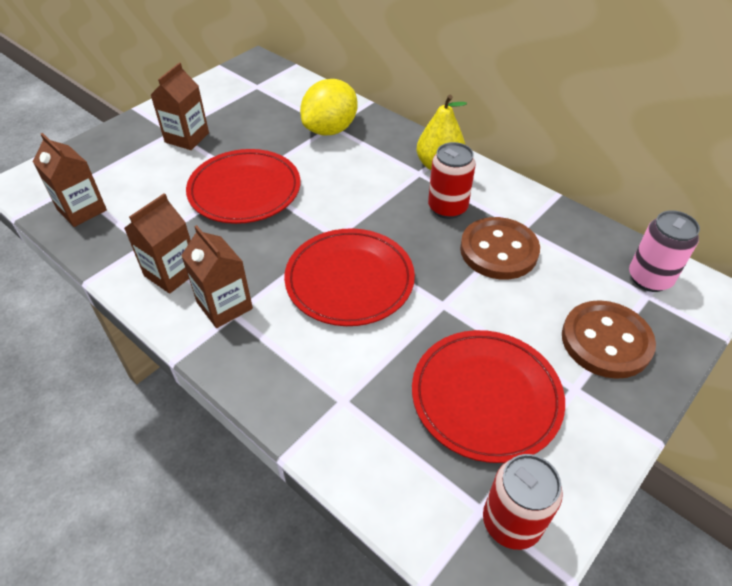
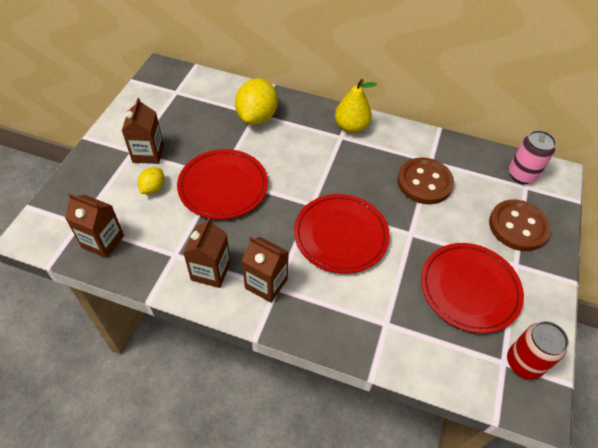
camera: 25 degrees left, 5 degrees up
red can [428,142,476,219] -> none
none -> yellow lemon [138,168,164,194]

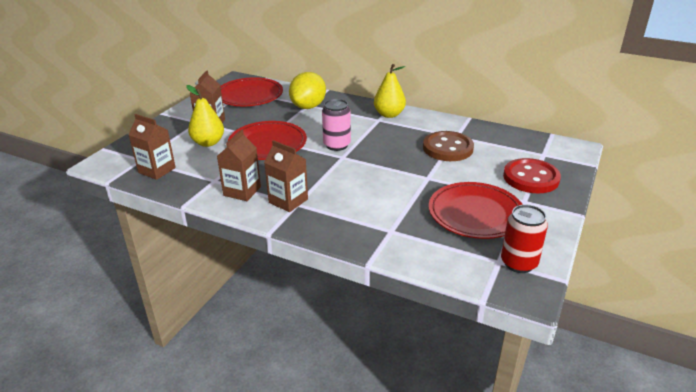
camera: 10 degrees right, 20 degrees down
yellow lemon [138,168,164,194] -> yellow pear [186,85,224,147]
red plate [294,194,390,274] -> red plate moved to [221,77,283,106]
brown button [489,199,551,251] -> red button [503,158,561,193]
pink can [509,130,556,184] -> pink can moved to [322,99,351,151]

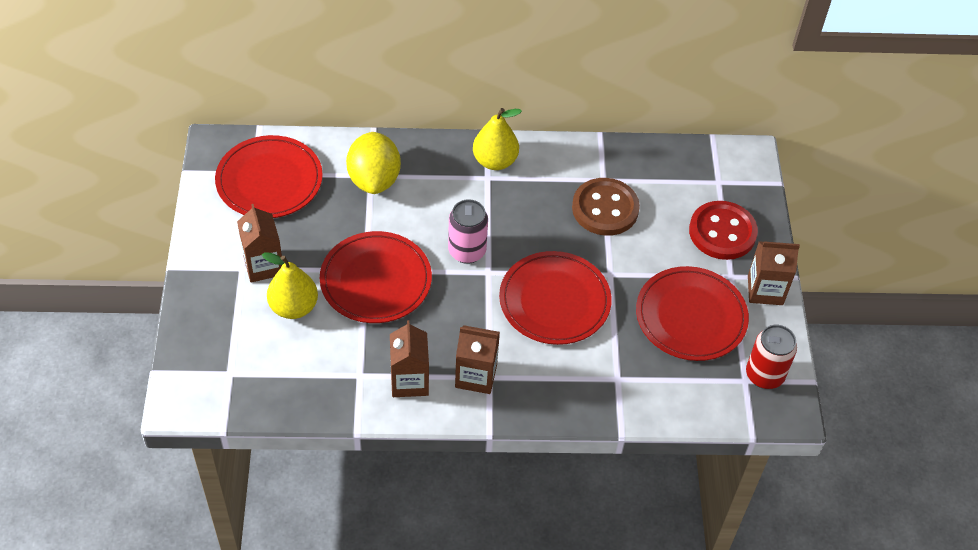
camera: 30 degrees left, 20 degrees up
brown carton [128,114,176,180] -> brown carton moved to [748,241,800,305]
none -> red plate [499,251,612,345]

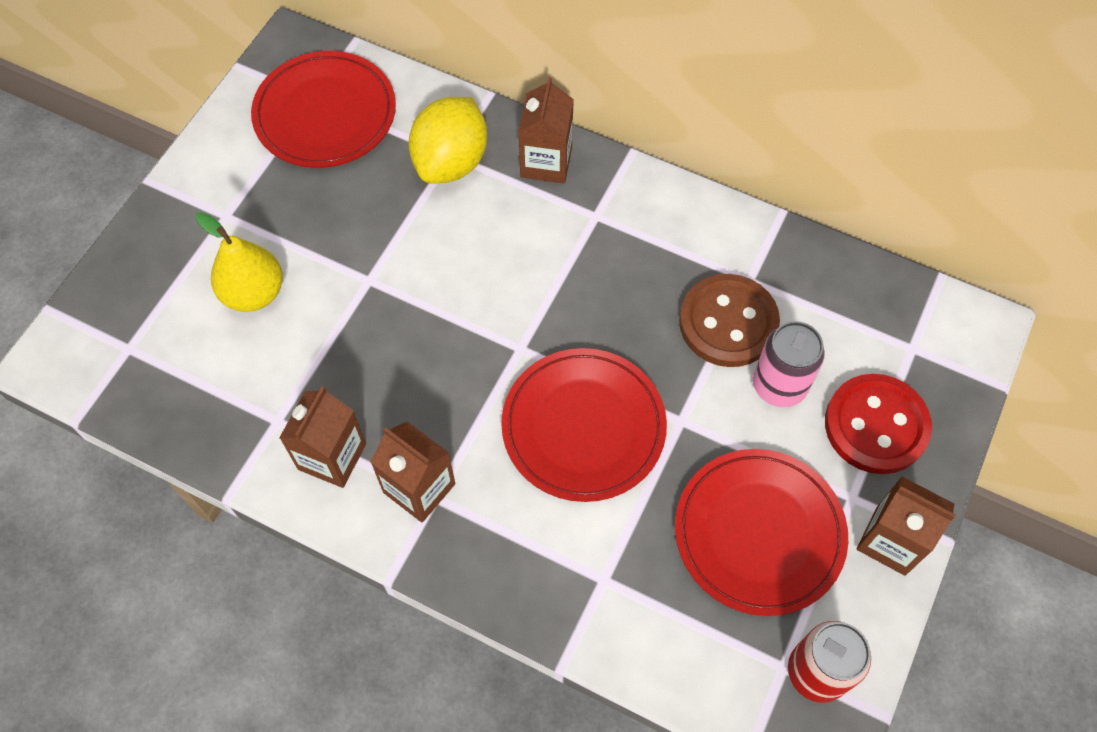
camera: 30 degrees right, 10 degrees up
brown carton [237,204,282,283] -> brown carton moved to [518,76,574,183]
red plate [320,231,432,323] -> none
pink can [448,199,488,264] -> pink can moved to [753,321,825,407]
yellow pear [473,108,522,170] -> none

